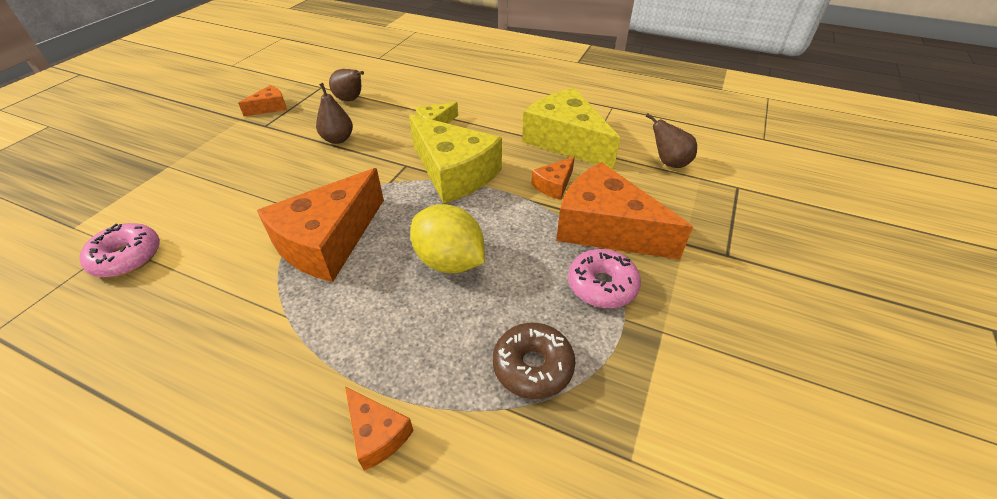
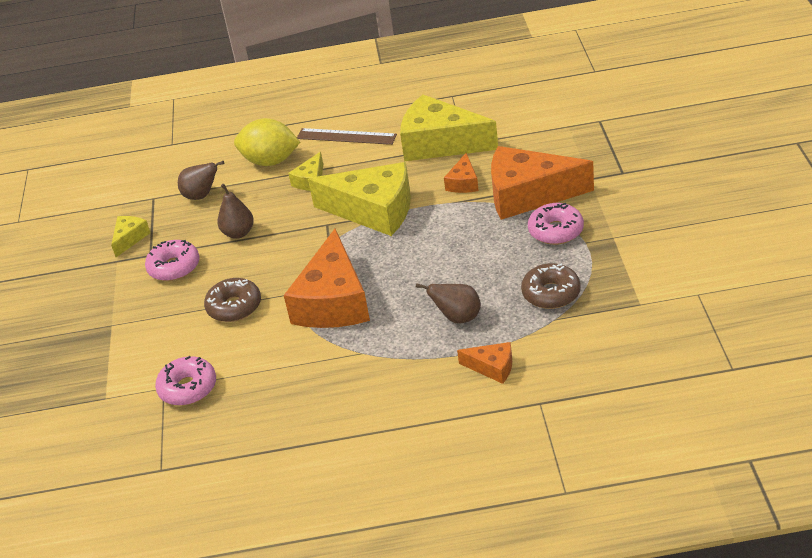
camera: 25 degrees left, 5 degrees down
orange cheese [238,85,287,116] -> yellow cheese [111,216,150,257]
yellow lemon [410,204,485,273] -> yellow lemon moved to [234,118,300,166]
brown pear [645,113,697,168] -> brown pear moved to [416,283,481,324]
none -> pink donut [145,240,199,281]
none -> brown donut [204,278,261,322]
none -> brown ruler [297,128,397,145]

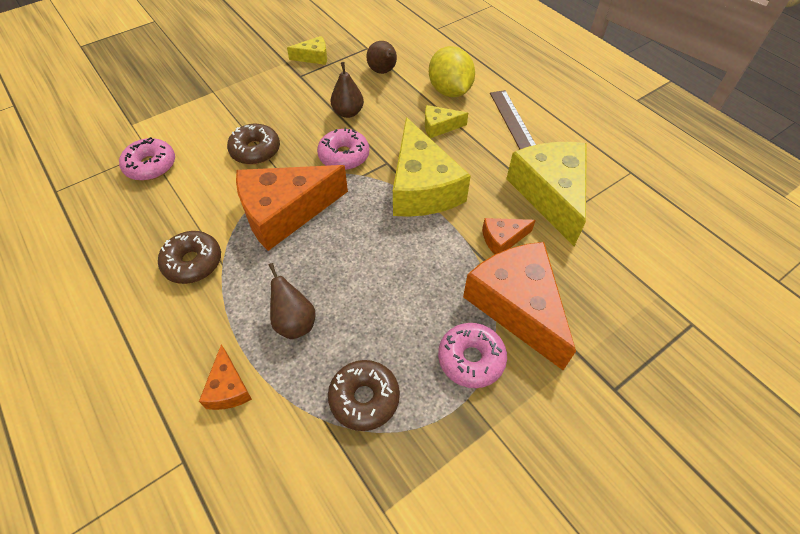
camera: 55 degrees right, 15 degrees up
pink donut [145,240,199,281] -> pink donut moved to [317,127,369,170]
none -> brown donut [158,231,221,284]

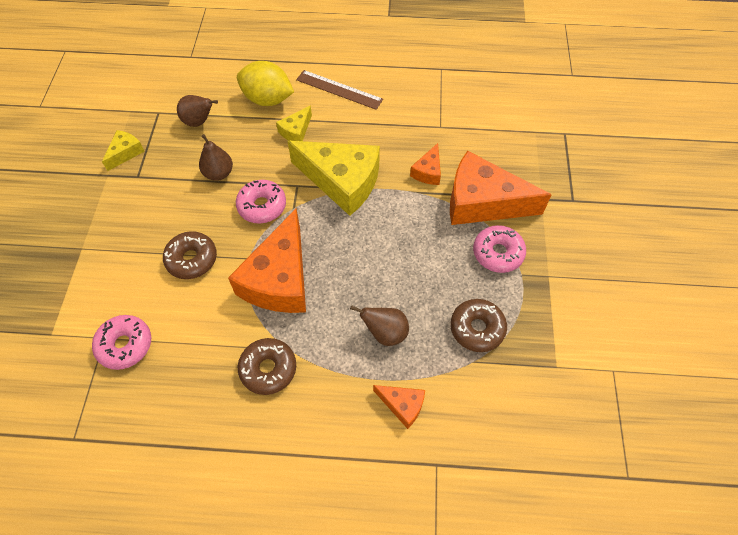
camera: 50 degrees left, 5 degrees up
yellow cheese [506,142,587,246] -> none

